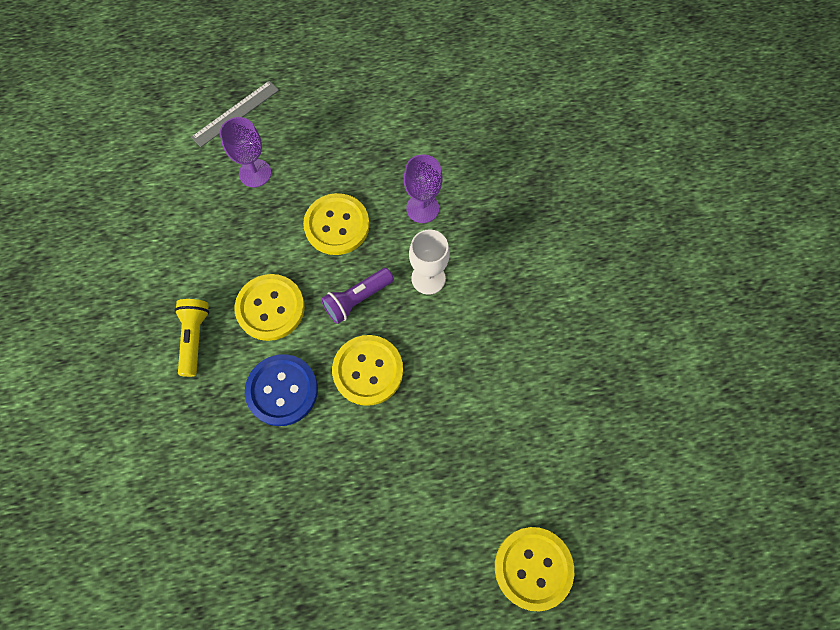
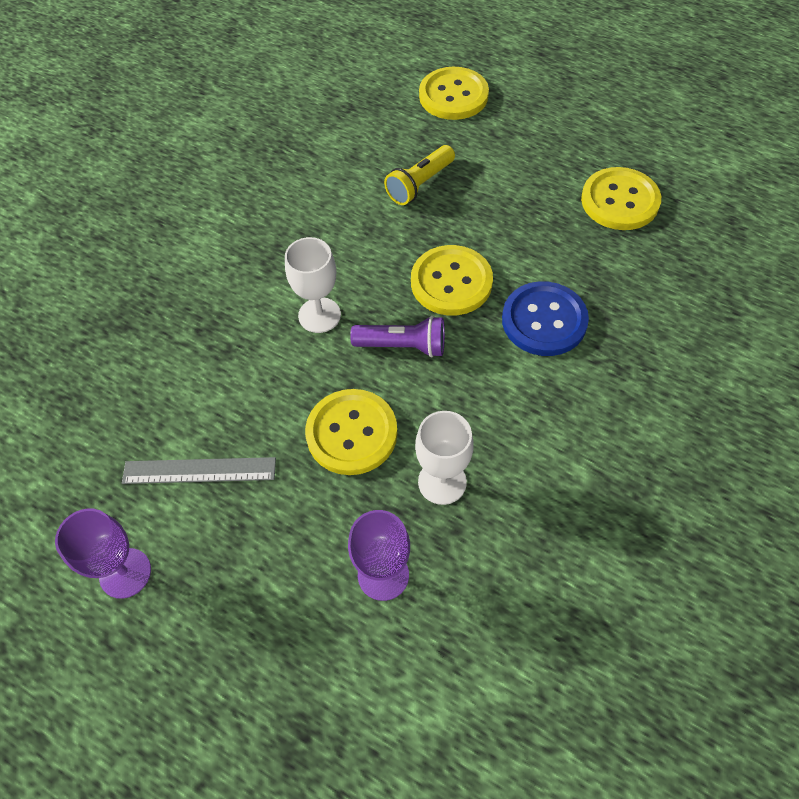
camera: 135 degrees left, 10 degrees down
yellow flashlight [174,299,209,377] -> yellow flashlight moved to [384,145,455,205]
grey ruler [191,81,279,147] -> grey ruler moved to [122,457,276,484]
yellow button [235,274,305,341] -> yellow button moved to [581,167,661,230]
purple goblet [404,154,443,223] -> purple goblet moved to [55,508,151,599]
none -> white goblet [415,411,474,505]

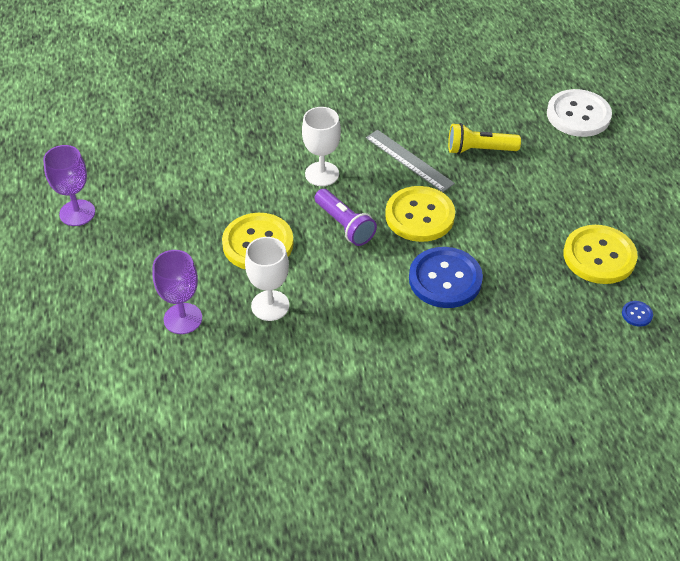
camera: 45 degrees right, 10 degrees down
grey ruler [122,457,276,484] -> grey ruler moved to [366,130,455,192]
yellow button [419,67,489,120] -> white button [547,89,612,137]
none -> blue button [622,301,653,327]

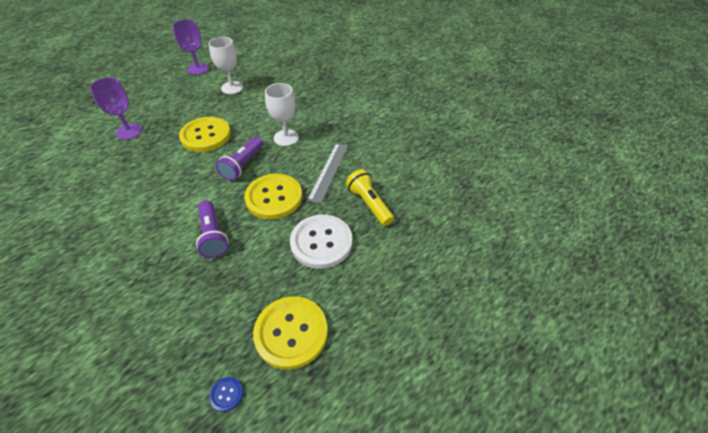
camera: 60 degrees right, 0 degrees up
white goblet [245,237,289,321] -> white goblet moved to [209,37,244,94]
blue button [409,247,483,308] -> purple flashlight [196,200,228,258]
white button [547,89,612,137] -> white button moved to [290,215,352,269]

